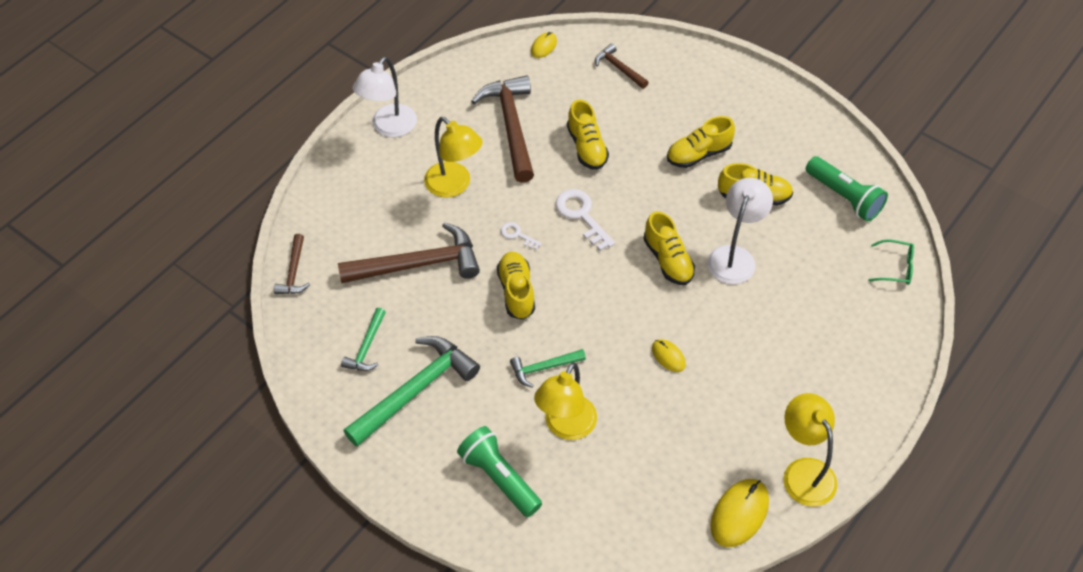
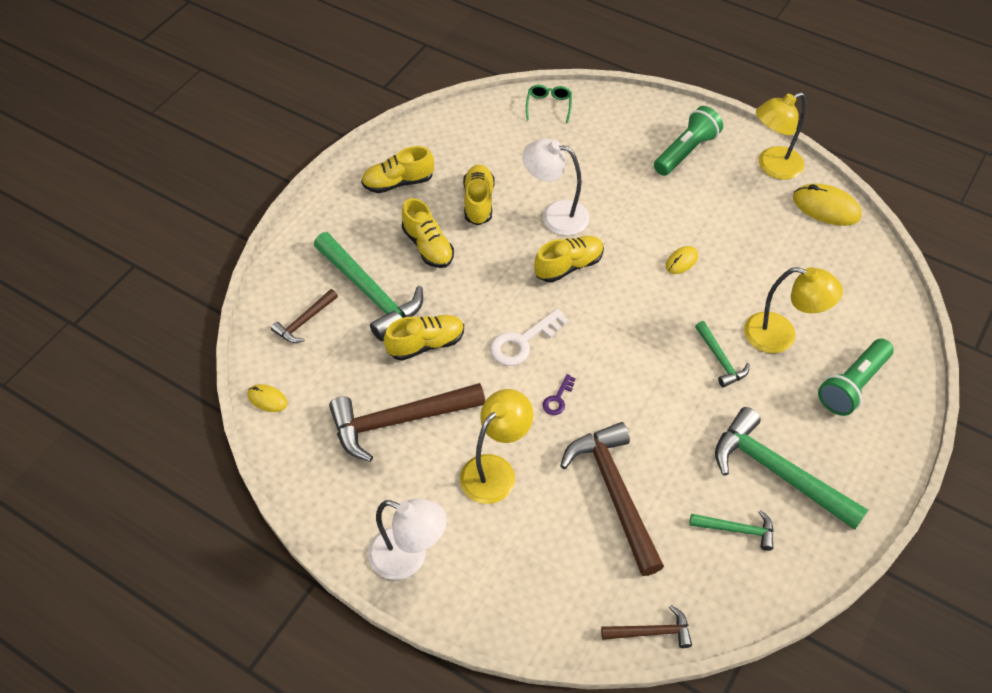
camera: 95 degrees left, 0 degrees up
yellow shoe [497,252,535,320] -> yellow shoe moved to [361,146,434,193]
white key [501,222,542,250] -> purple key [543,374,576,415]
green flashlight [806,156,888,222] -> green flashlight moved to [654,106,723,176]
none -> green hammer [314,232,423,341]

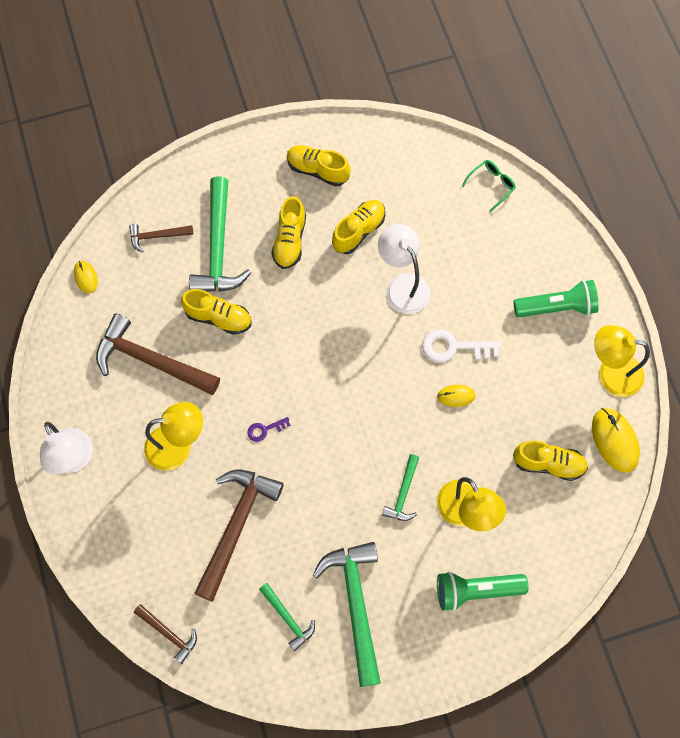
camera: 40 degrees right, 15 degrees up
white key [490,308,568,366] -> white key moved to [422,330,501,362]
yellow shoe [534,236,604,283] -> yellow shoe moved to [513,440,588,481]

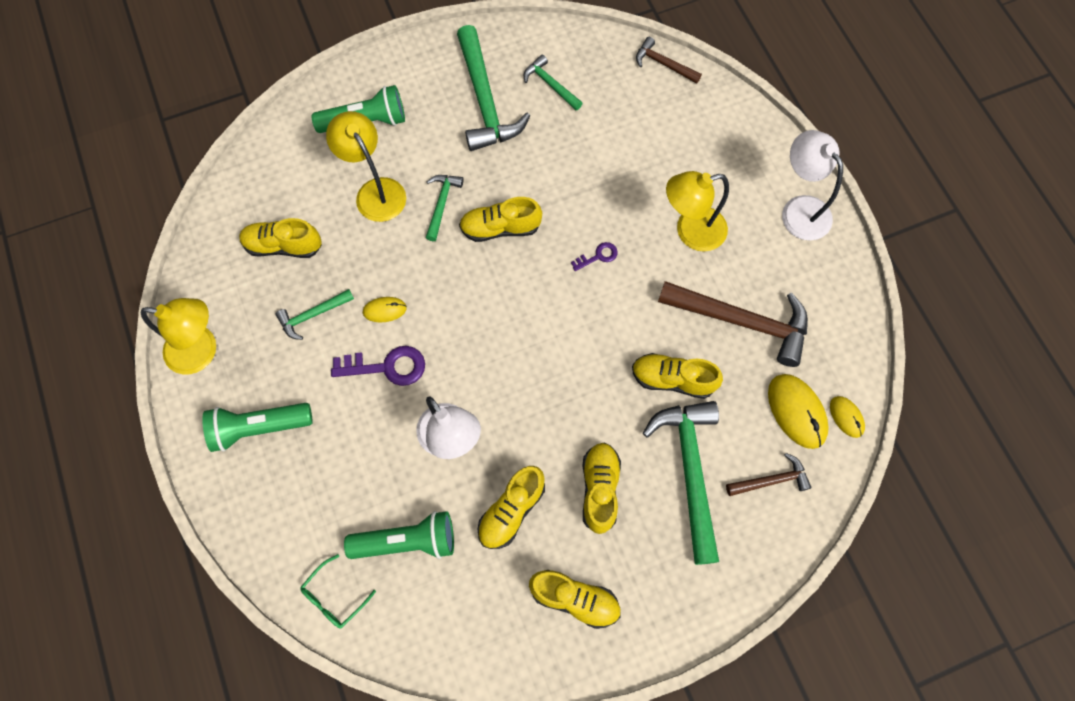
camera: 175 degrees right, 0 degrees up
brown hammer [194,470,284,602] -> none
white key [422,330,501,362] -> purple key [331,346,425,386]
yellow mouse [592,408,640,473] -> yellow mouse moved to [768,374,829,449]
none -> green hammer [275,289,354,340]
none -> green flashlight [344,511,454,559]
none -> yellow shoe [459,197,542,242]

